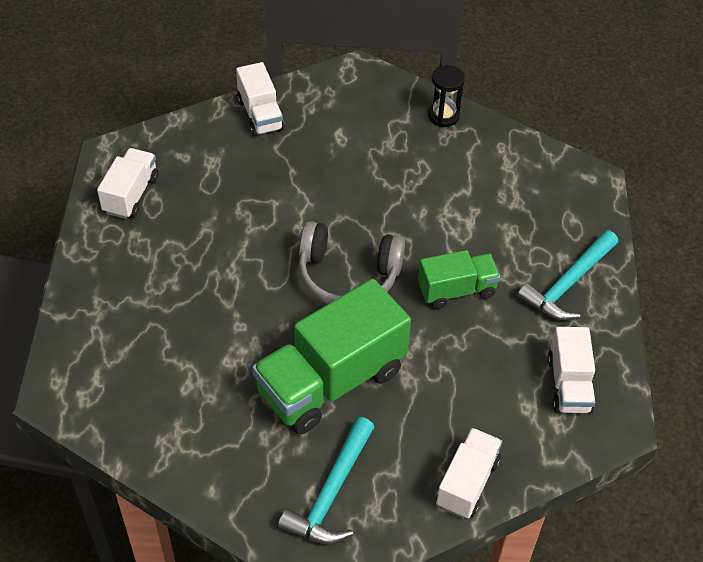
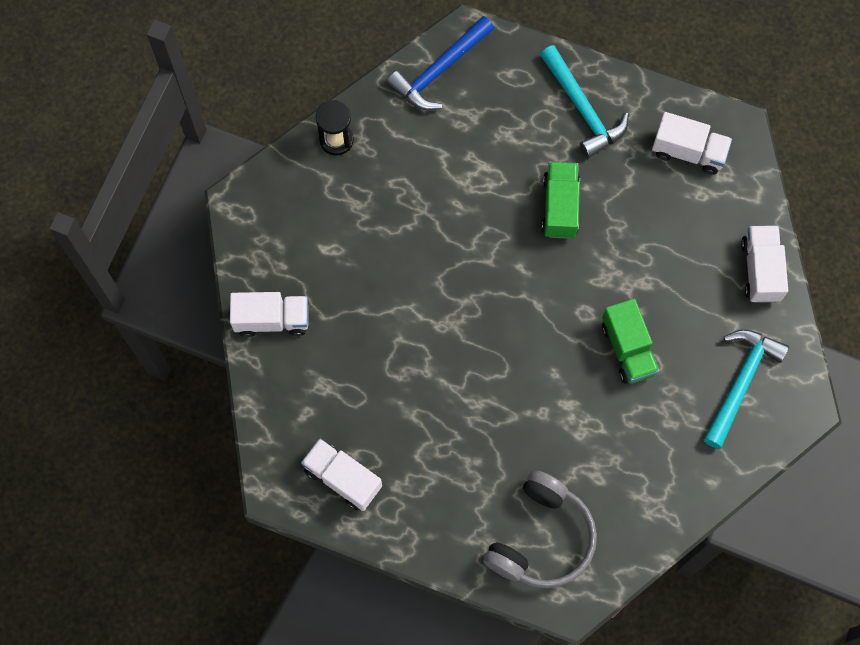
camera: 70 degrees left, 20 degrees up
green truck [252,279,411,434] -> green truck [602,299,660,384], size x0.54
turquoise hammer [278,417,374,544] -> turquoise hammer turned 105 degrees counterclockwise [703,329,789,449]
grey headphones [298,221,405,304] -> grey headphones moved to [483,470,597,588]
white truck [436,428,502,519] -> white truck turned 45 degrees clockwise [741,225,788,303]
none -> blue hammer [387,16,494,110]

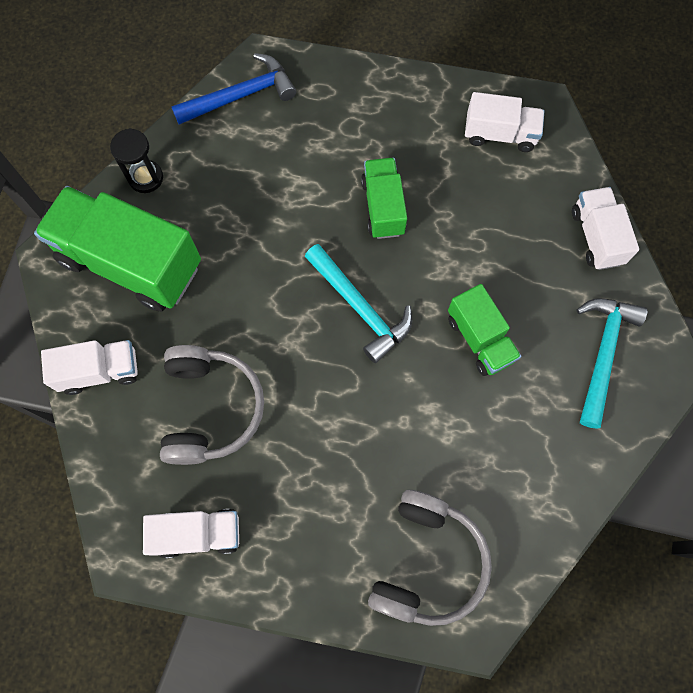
camera: 10 degrees left, 0 degrees up
white truck [301,438,382,511] -> white truck turned 150 degrees clockwise [143,509,239,558]
blue hammer [387,16,494,110] -> blue hammer turned 150 degrees counterclockwise [171,53,296,125]
turquoise hammer [540,45,629,158] -> turquoise hammer moved to [305,244,412,363]
none -> green truck [34,186,201,312]
none -> grey headphones [160,345,264,465]

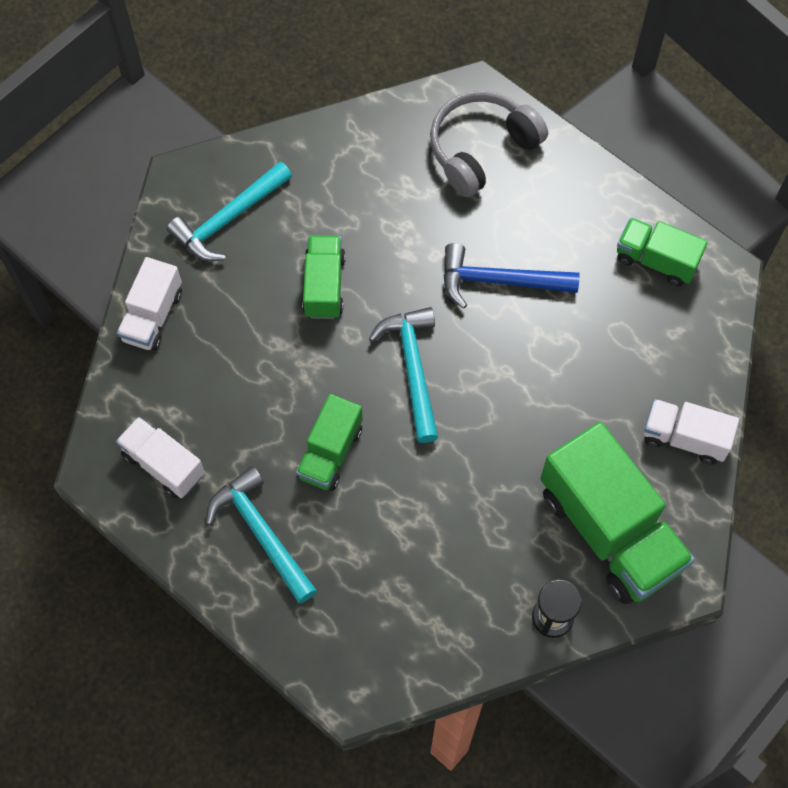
camera: 150 degrees left, 5 degrees down
white truck [143,509,239,558] -> green truck [617,218,708,286]
grey headphones [160,345,264,465] -> none
blue hammer [171,53,296,125] -> blue hammer moved to [443,243,580,309]
none -> turquoise hammer [206,466,317,603]

